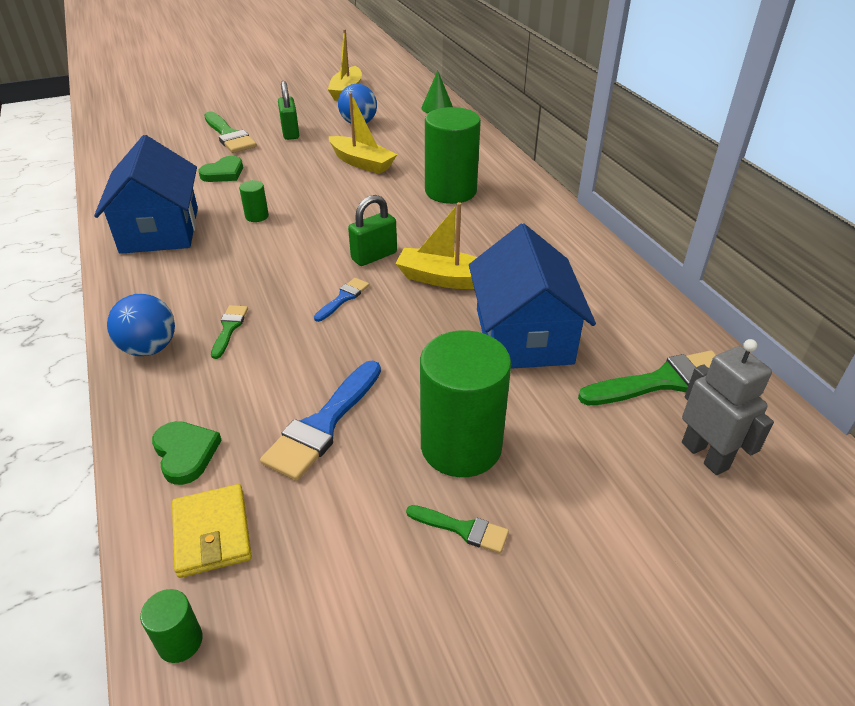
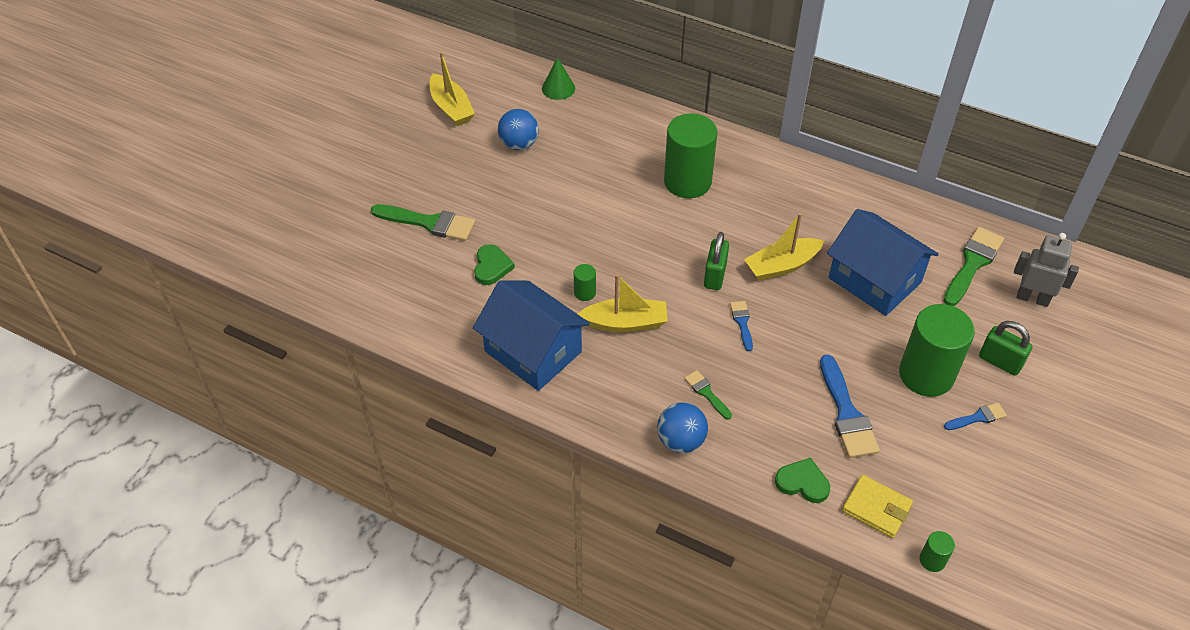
camera: 40 degrees left, 10 degrees up
green padlock [278,81,299,140] -> green padlock moved to [979,321,1032,376]
yellow boat [328,92,397,174] -> yellow boat moved to [578,274,668,332]
green brush [406,505,509,553] -> blue brush [944,403,1007,430]

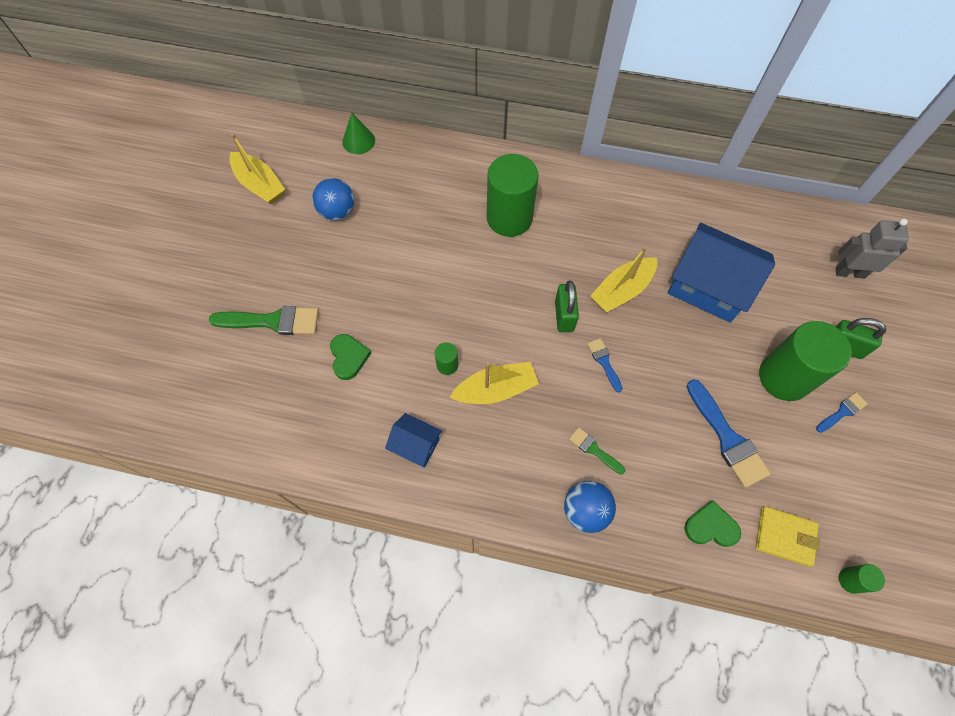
camera: 15 degrees left, 15 degrees up
blue house [473,281,590,391] -> blue house [385,413,442,468], size x0.50
green brush [944,227,1004,306] -> none

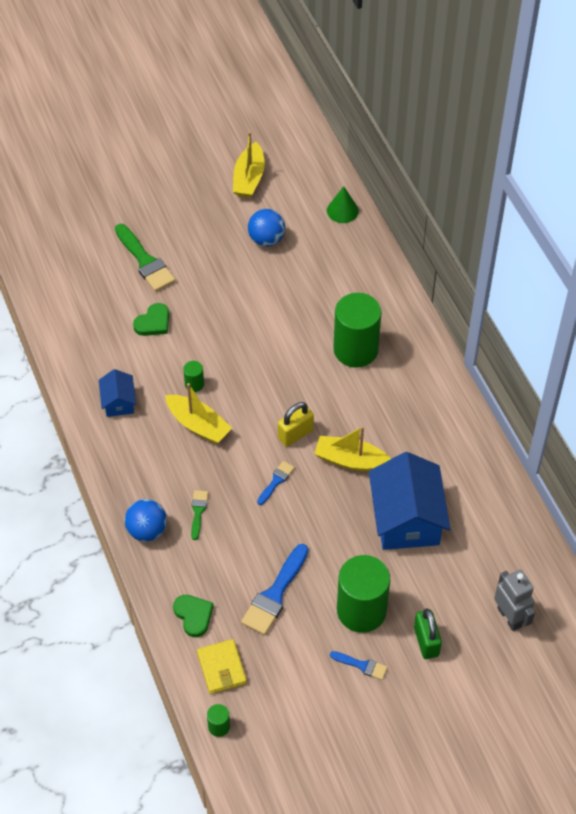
camera: 55 degrees right, 10 degrees down
green padlock [555,281,579,332] -> yellow padlock [278,402,314,447]

